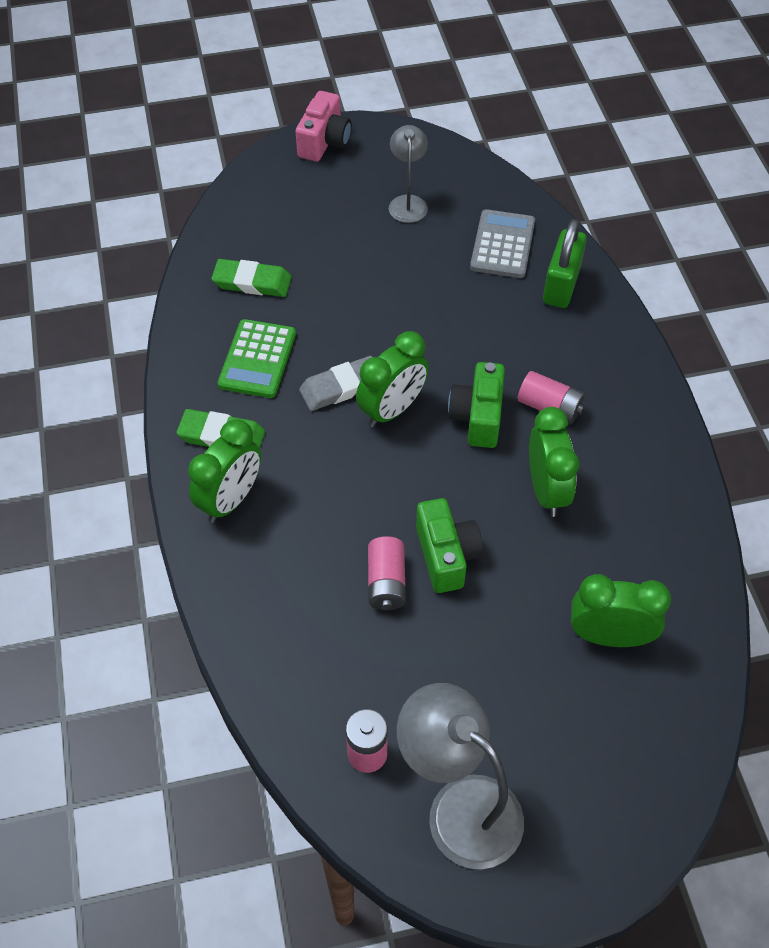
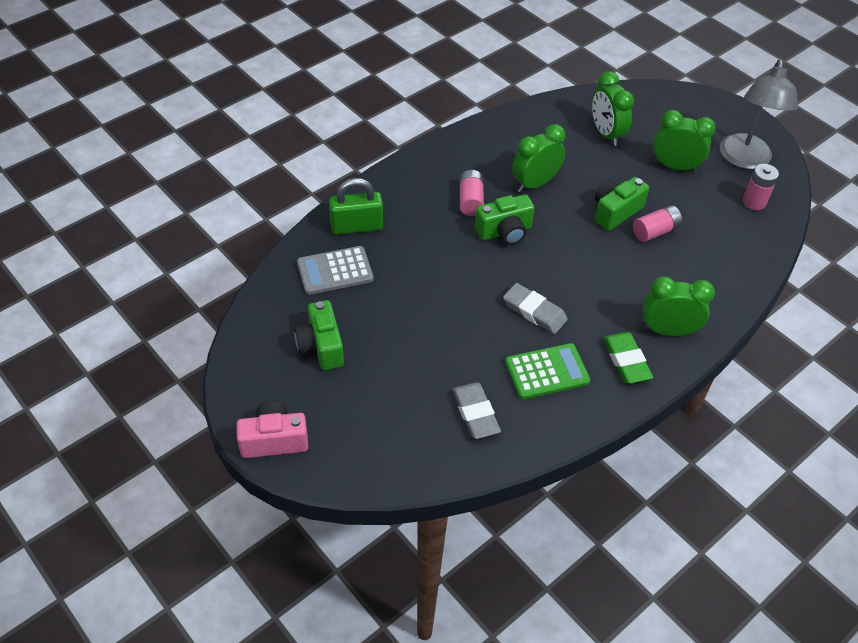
camera: 120 degrees left, 5 degrees down
green eraser [211,259,292,297] -> grey eraser [452,382,501,439]
green clock [356,331,429,427] -> green clock moved to [653,110,716,172]
grey lamp [389,125,428,223] -> green camera [294,300,344,370]

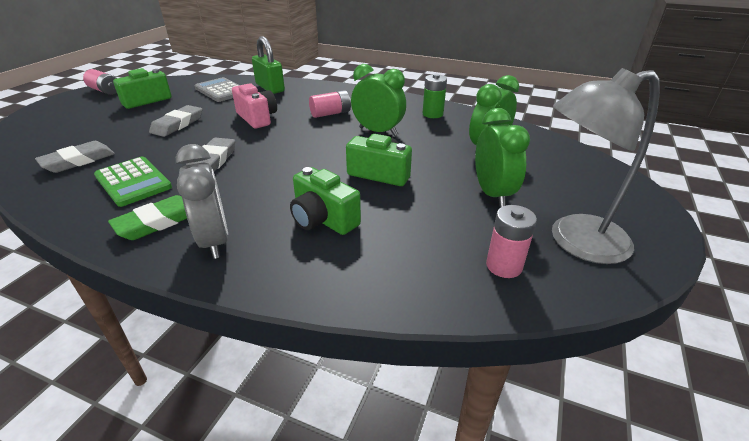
camera: 65 degrees right, 15 degrees down
pink camera [236,402,308,458] -> pink camera moved to [232,83,277,128]
green camera [475,194,535,245] -> green camera moved to [290,167,361,235]
pink battery [633,205,682,242] -> pink battery moved to [83,69,117,95]
green clock [643,276,715,336] -> grey clock [176,144,228,259]
none -> grey eraser [149,105,202,137]
none -> green battery [423,74,447,118]

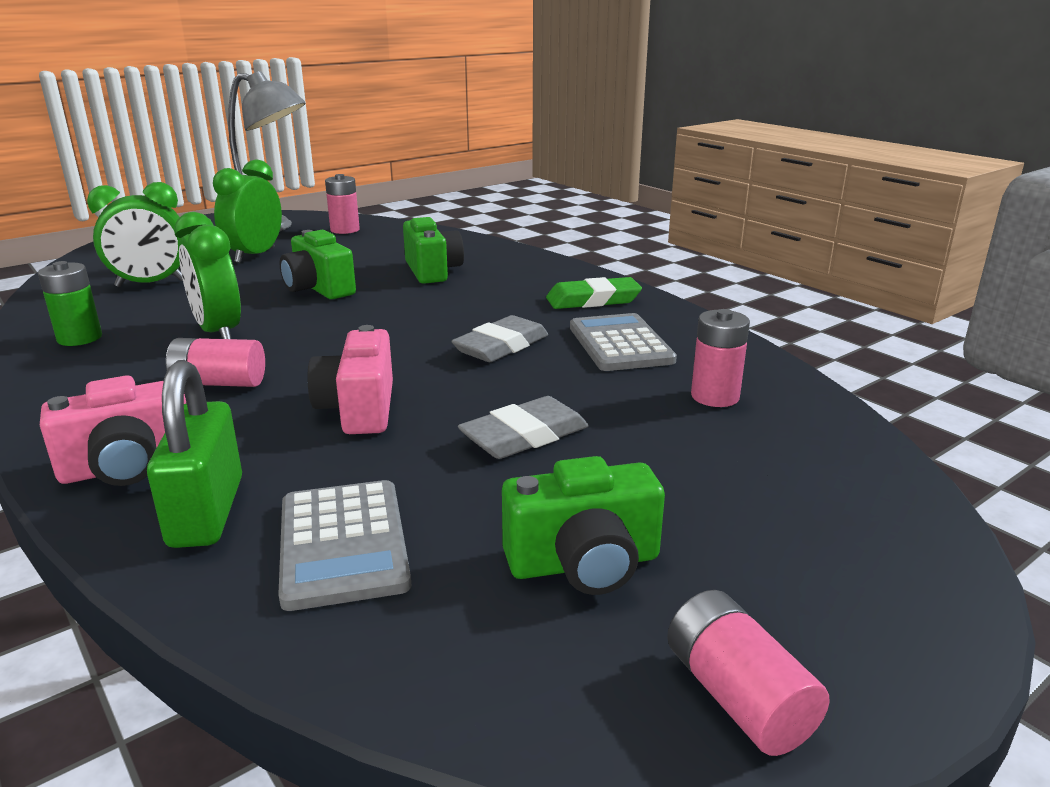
camera: 150 degrees left, 10 degrees down
grey eraser [35,141,115,173] -> pink battery [691,309,750,407]
green calculator [94,157,172,207] -> grey calculator [570,313,677,371]
grey clock [176,144,228,259] -> none
none -> pink camera [40,376,186,486]

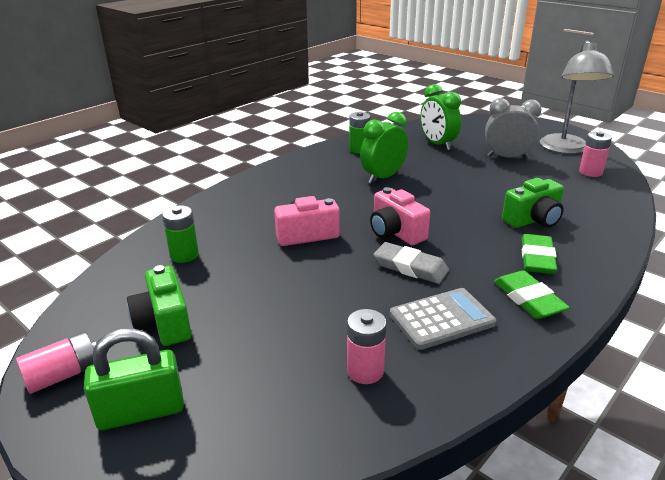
camera: 80 degrees right, 5 degrees up
pink camera [40,376,186,486] -> pink camera moved to [370,187,430,245]
green padlock [147,360,242,548] -> green padlock moved to [84,328,184,430]
pink battery [166,338,265,387] -> none
green clock [213,159,282,263] -> grey clock [485,98,542,159]
grey calculator [278,480,411,611] -> green battery [162,205,199,263]
green camera [280,230,356,299] -> none
grey eraser [458,396,589,459] -> none
none -> green eraser [522,234,557,274]

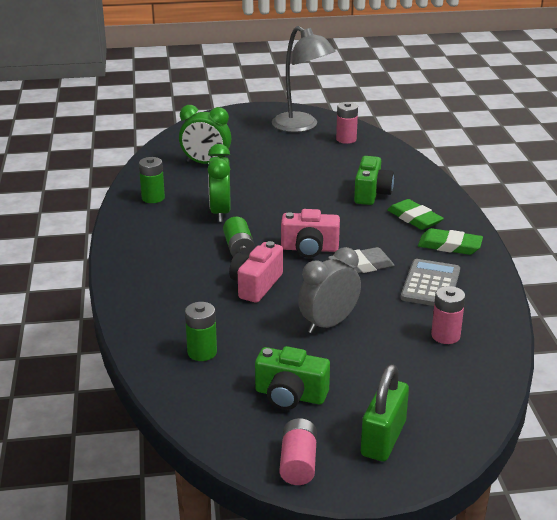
camera: 50 degrees left, 0 degrees up
grey clock [485,98,542,159] -> grey clock moved to [298,247,361,334]
none -> green battery [223,217,255,257]

